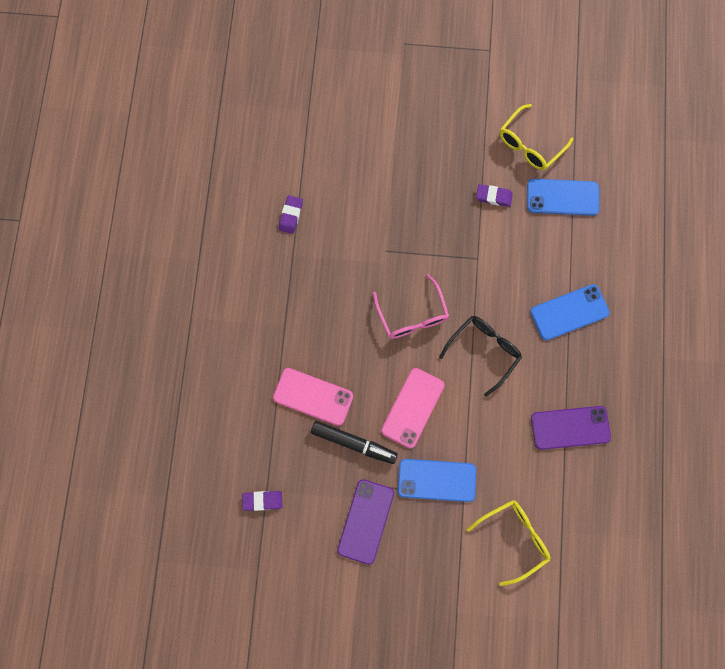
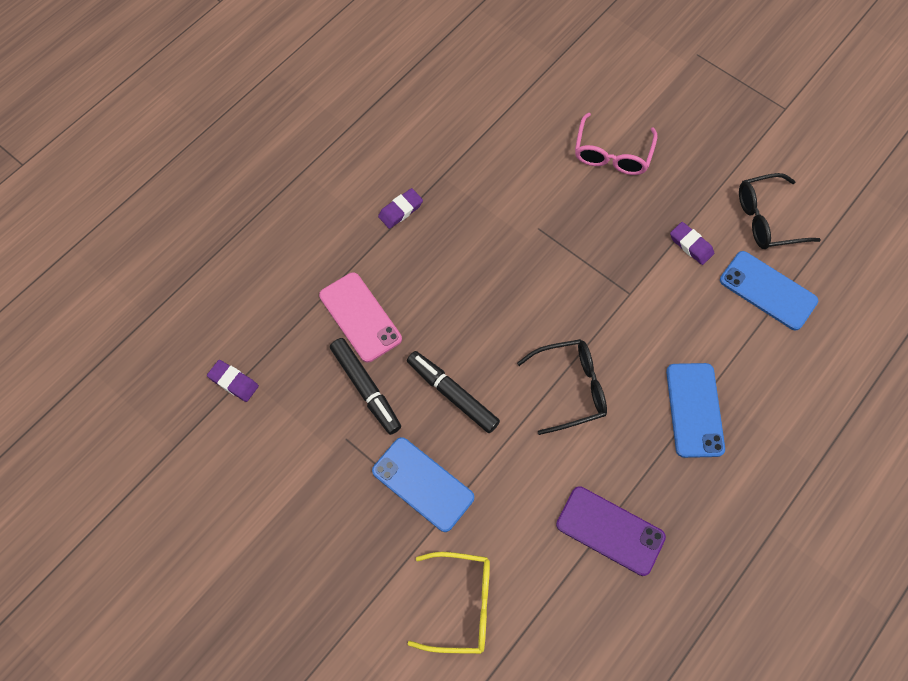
camera: 35 degrees right, 10 degrees down
purple eraser [279,195,303,234] -> purple eraser moved to [378,188,423,229]
purple phone [337,479,394,565] -> none
pink glasses [373,274,449,339] -> pink glasses moved to [575,112,657,175]
pink phone [381,368,444,448] -> black marker [407,351,500,433]
yellow glasses [500,104,573,170] -> black glasses [739,173,821,249]
blue phone [530,284,610,340] -> blue phone turned 75 degrees clockwise [666,363,725,458]

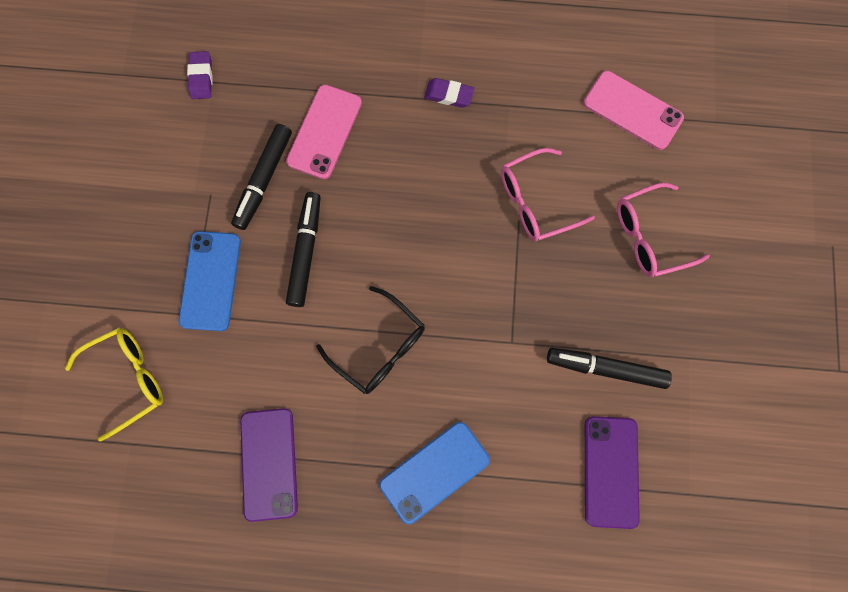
camera: 55 degrees right, 10 degrees up
yellow glasses [408,552,490,654] -> yellow glasses turned 90 degrees counterclockwise [65,327,163,441]
purple eraser [670,222,714,265] -> black marker [547,348,672,389]
blue phone [720,251,818,330] -> purple phone [585,416,640,529]
black glasses [739,173,821,249] -> none
none -> pink glasses [501,148,595,241]
none -> pink phone [583,71,684,150]

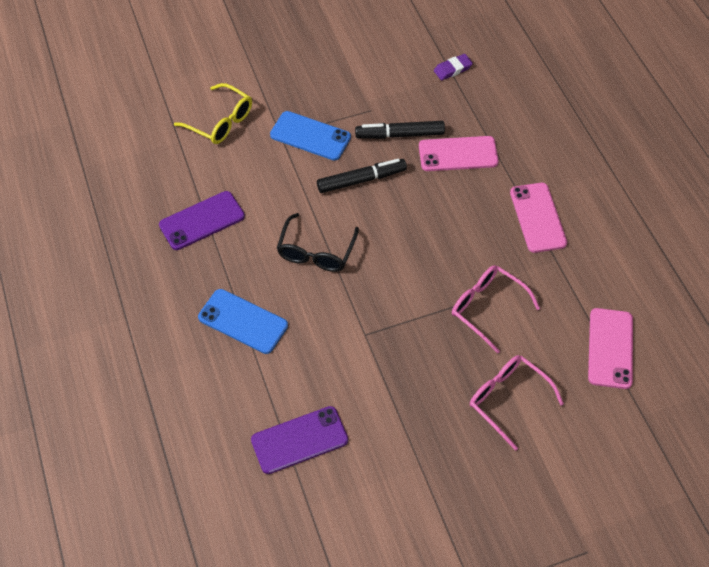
camera: 65 degrees right, 20 degrees down
blue phone [179,231,241,331] -> blue phone turned 45 degrees clockwise [270,111,351,160]
purple eraser [424,78,474,108] -> pink phone [510,183,567,253]
black marker [547,348,672,389] -> none

